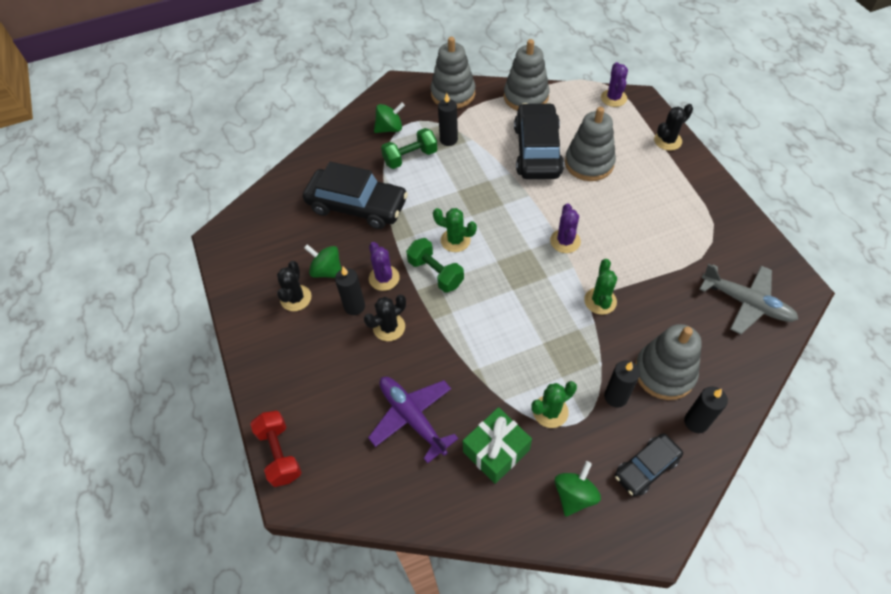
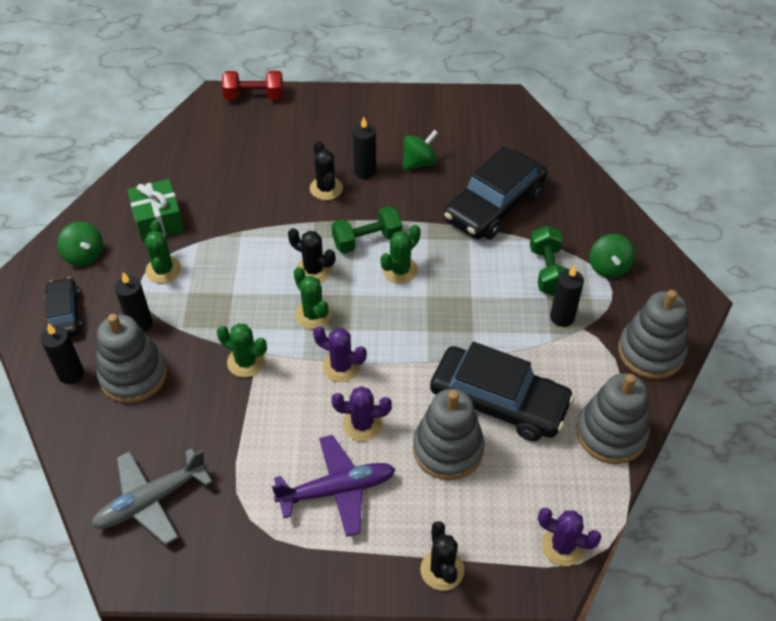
camera: 110 degrees right, 5 degrees down
black cactus [277,261,312,311] -> black cactus moved to [288,228,335,282]
purple plane [368,377,459,463] -> purple plane moved to [272,435,395,537]
purple cactus [369,242,400,291] -> purple cactus moved to [332,386,392,441]
none -> green cactus [294,267,332,329]

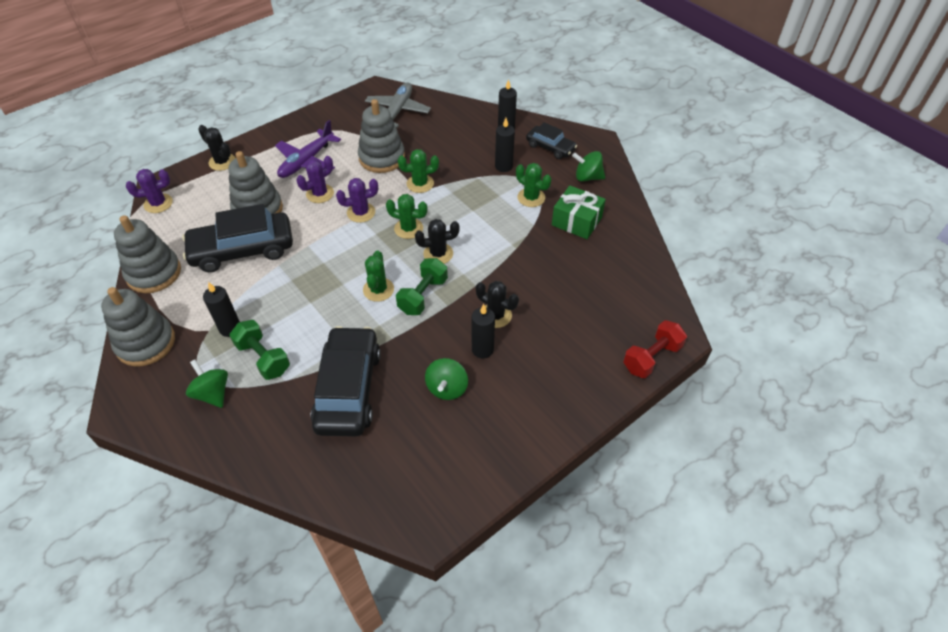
camera: 140 degrees right, 0 degrees up
grey stacking toy [96,314,167,403] -> grey stacking toy moved to [358,99,405,173]

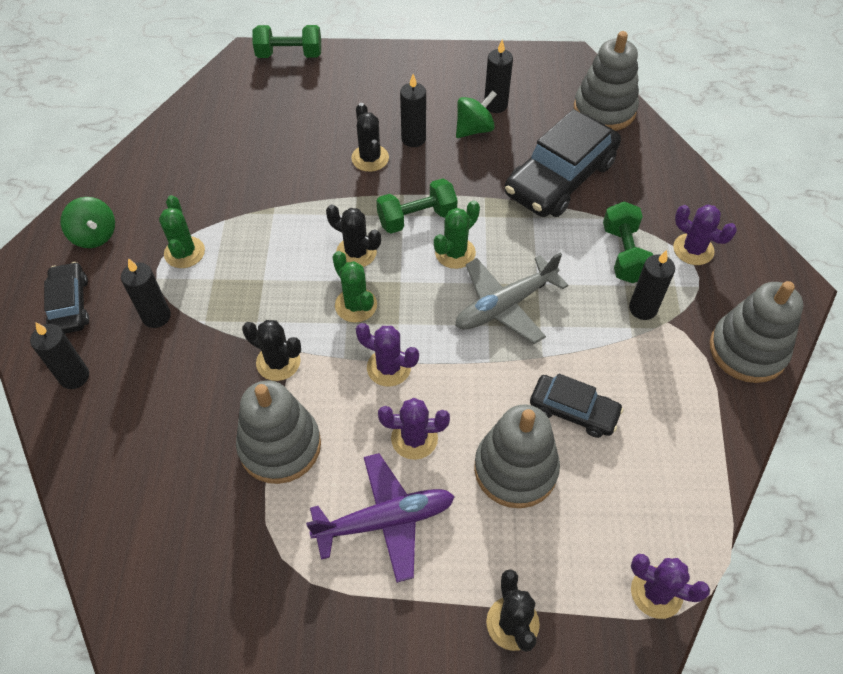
camera: 140 degrees left, 5 degrees up
grey stacking toy [114,215,181,293] -> grey stacking toy moved to [574,31,639,131]
black car [182,204,293,272] -> black car [530,373,624,438], size x0.55
green spinning top [186,359,228,408] -> purple cactus [673,205,737,265]
grey plane [365,82,431,128] -> grey plane moved to [455,252,568,344]
green cactus [398,149,439,193] -> black cactus [242,320,301,381]
green gift [552,185,606,239] -> none
red dumbbell [623,320,687,378] -> green dumbbell [253,25,321,58]
none -> black candle [484,39,513,113]

